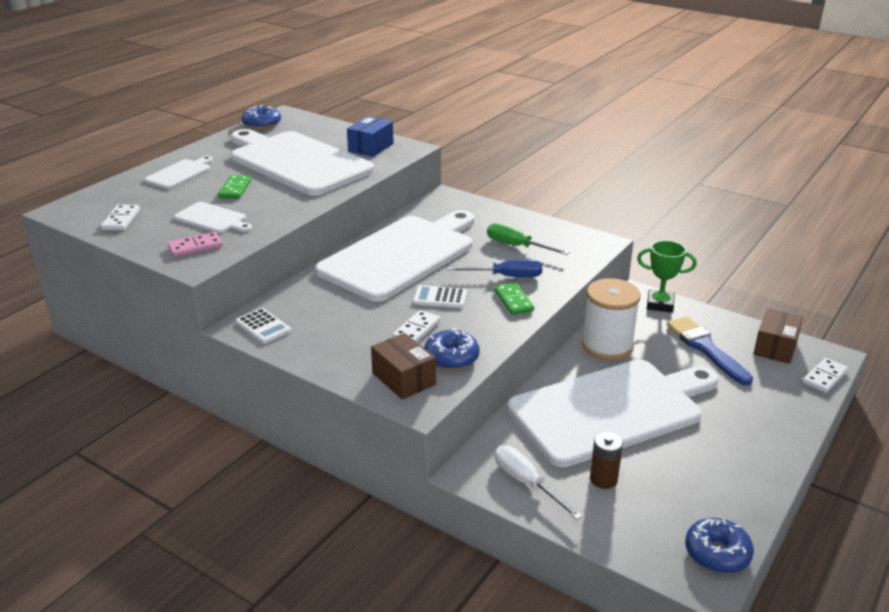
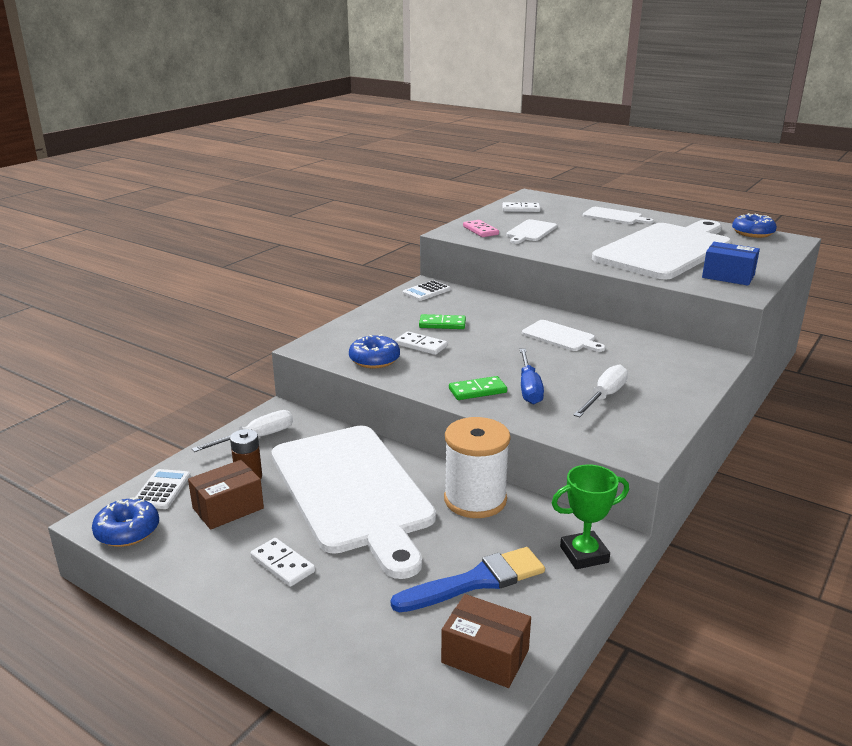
camera: 90 degrees right, 5 degrees down
green domino [218,175,251,199] -> green domino moved to [419,314,466,329]
white cutting board [315,210,474,302] -> white cutting board [522,320,605,352], size x0.42
brown box [371,333,436,400] -> brown box moved to [188,460,264,530]
white calculator [413,285,467,308] -> white calculator moved to [136,469,190,509]
green screwdriver [487,223,570,255] -> white screwdriver [573,364,628,417]
green trophy [637,240,697,313] -> green trophy turned 60 degrees clockwise [552,464,629,569]
white domino [803,358,848,393] -> white domino moved to [251,538,315,587]

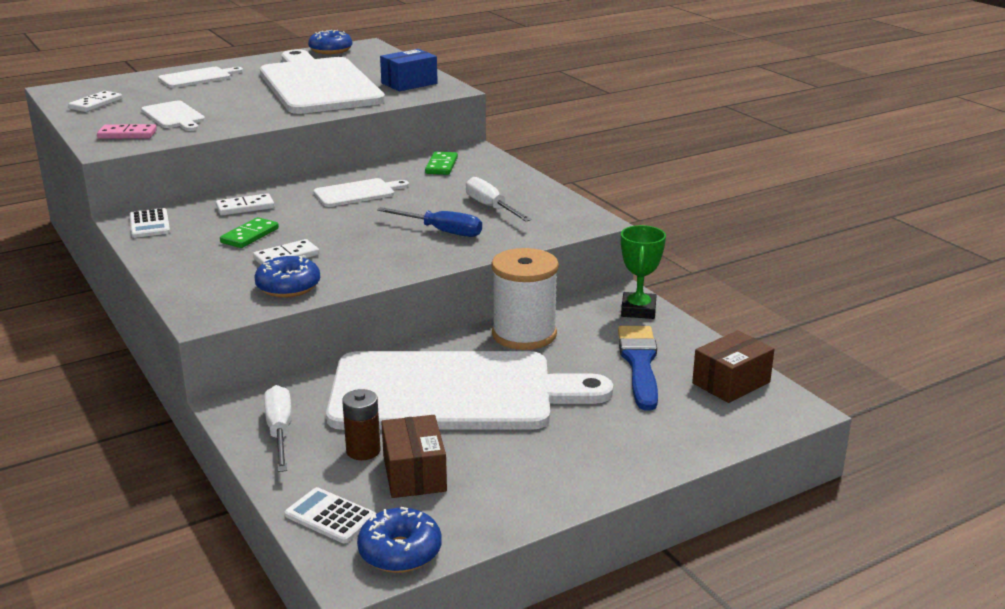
camera: 65 degrees left, 0 degrees up
white domino [251,538,315,587] -> white domino moved to [216,193,275,216]
green domino [449,376,507,400] -> green domino moved to [425,151,458,175]

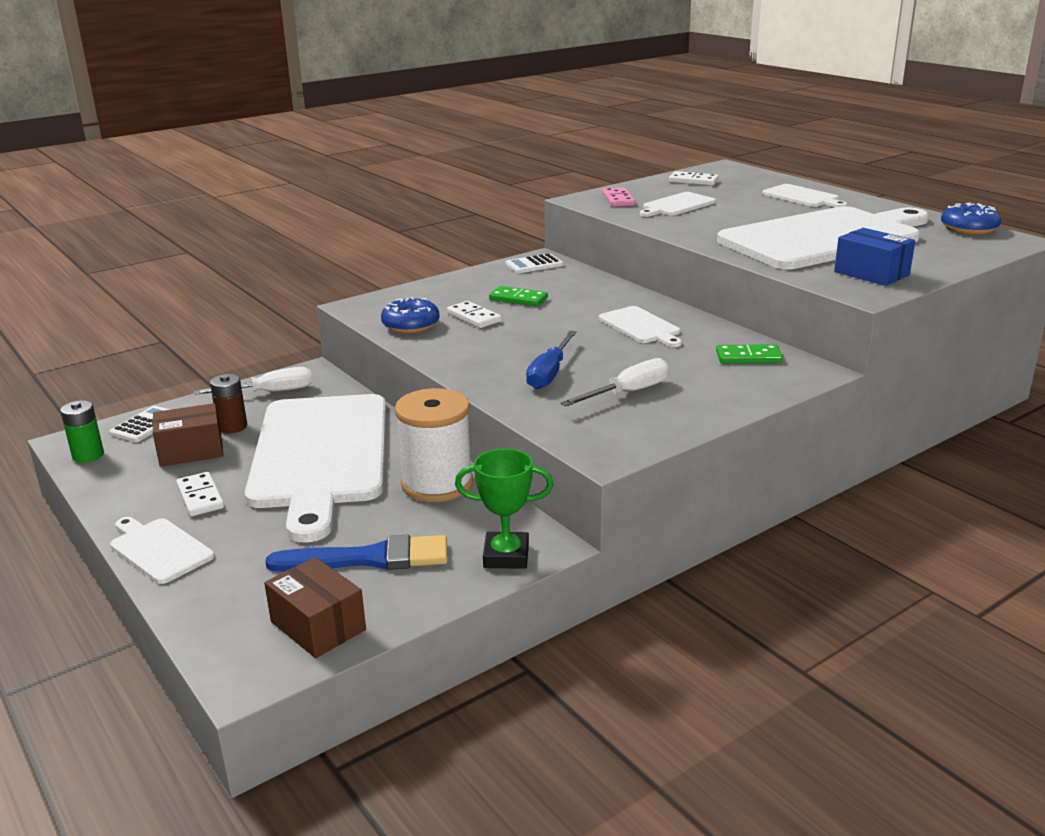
camera: 85 degrees right, 0 degrees up
white domino [216,193,275,216] -> white domino moved to [176,472,224,516]
blue donut [357,507,441,573] -> green battery [60,400,104,463]
none -> white cutting board [110,517,215,584]

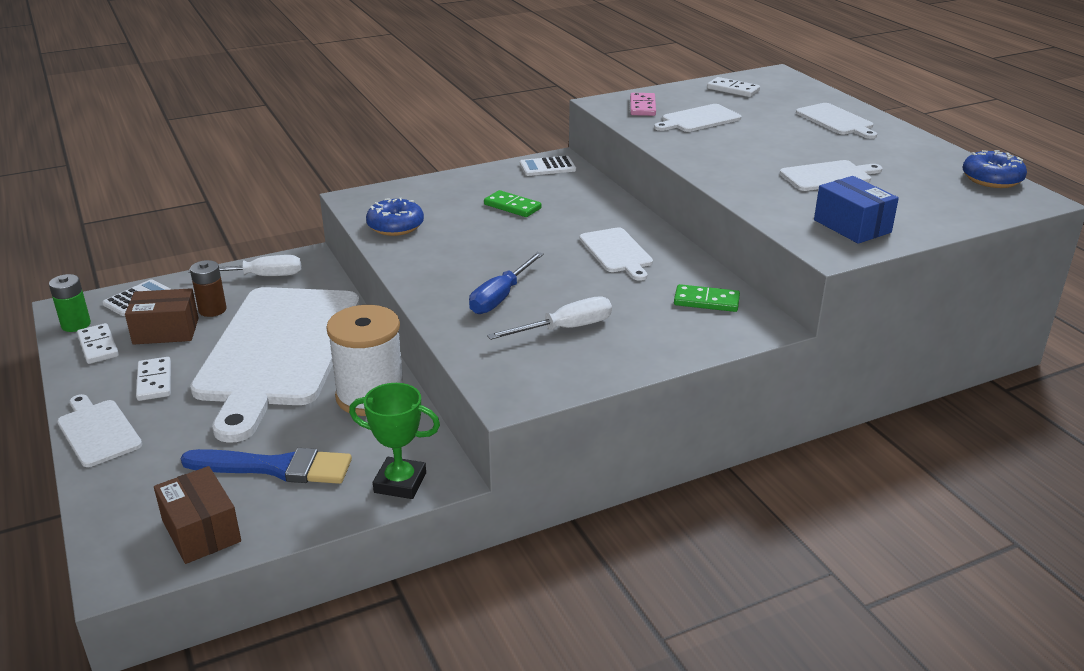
camera: 10 degrees right, 5 degrees up
white domino [447,301,501,328] -> white domino moved to [77,323,119,364]
white cutting board [717,206,929,269] -> white cutting board [780,160,882,191], size x0.42

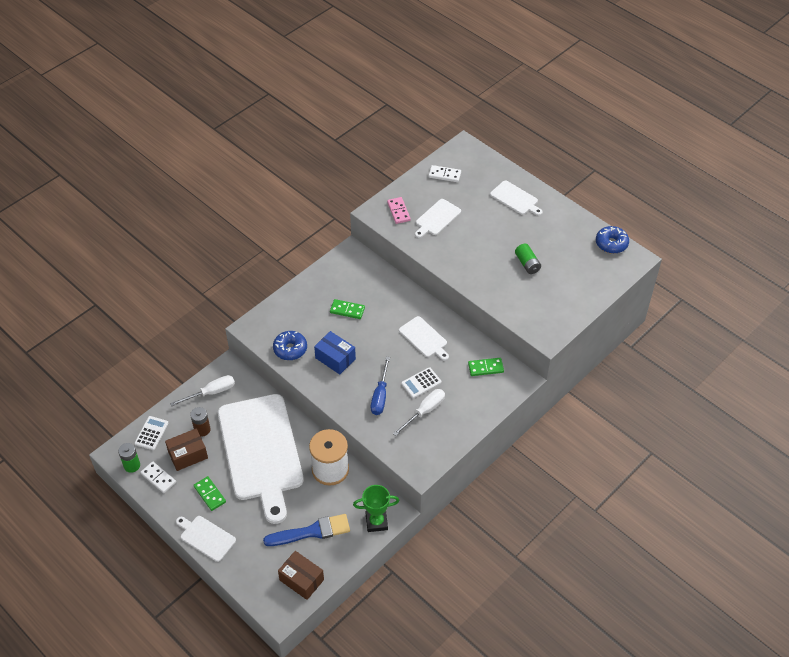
camera: 20 degrees left, 20 degrees up
white domino [136,357,171,401] -> green domino [194,476,226,511]
white calculator [520,156,576,176] -> white calculator moved to [401,367,441,398]
white cutting board [780,160,882,191] -> green battery [515,244,541,274]
blue box [814,176,899,244] -> blue box moved to [314,331,356,375]

